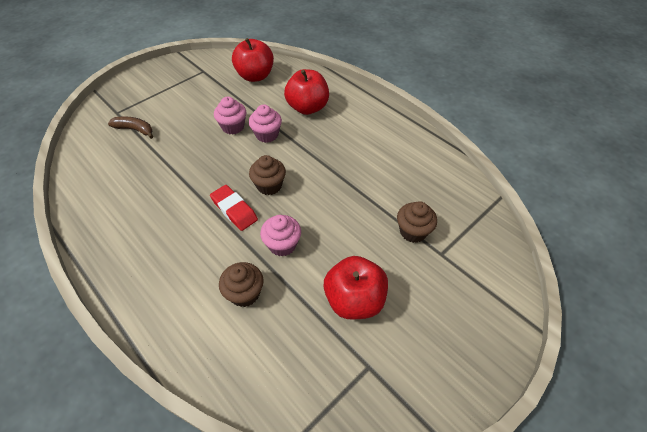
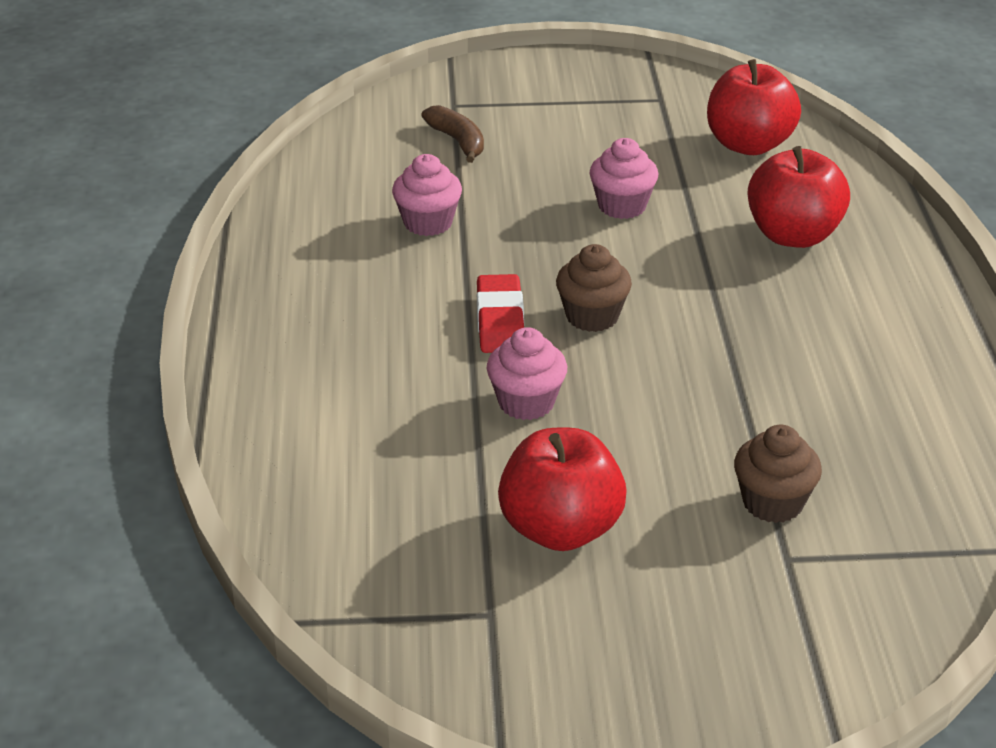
camera: 40 degrees right, 15 degrees down
brown cupcake [219,262,264,307] -> none
pink cupcake [249,104,282,143] -> pink cupcake moved to [392,154,462,236]

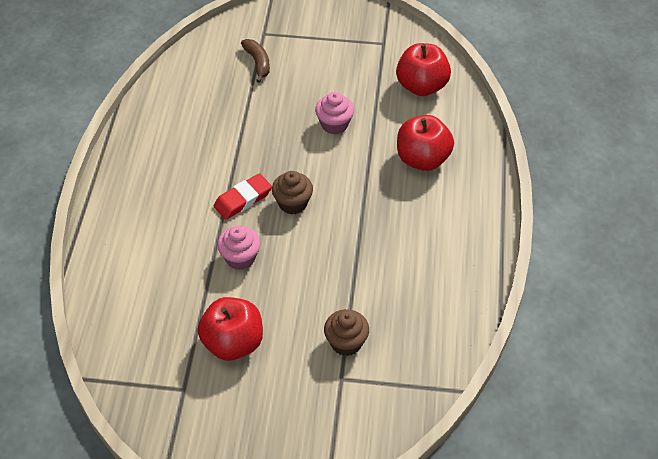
camera: 10 degrees right, 15 degrees up
pink cupcake [392,154,462,236] -> none
red eraser [477,274,524,353] -> red eraser turned 45 degrees clockwise [214,173,272,220]

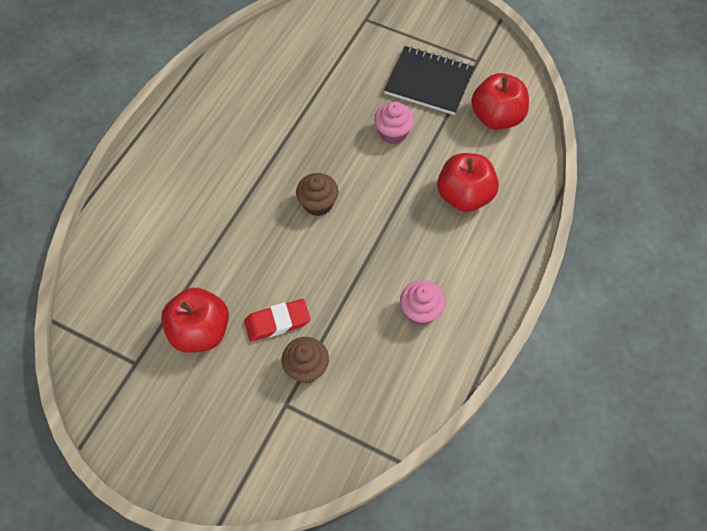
camera: 20 degrees right, 10 degrees up
red eraser [214,173,272,220] -> red eraser moved to [244,299,310,342]
pink cupcake [217,226,260,270] -> pink cupcake moved to [400,280,446,325]
brown banana [241,39,270,83] -> none
none -> black notebook [384,46,475,115]

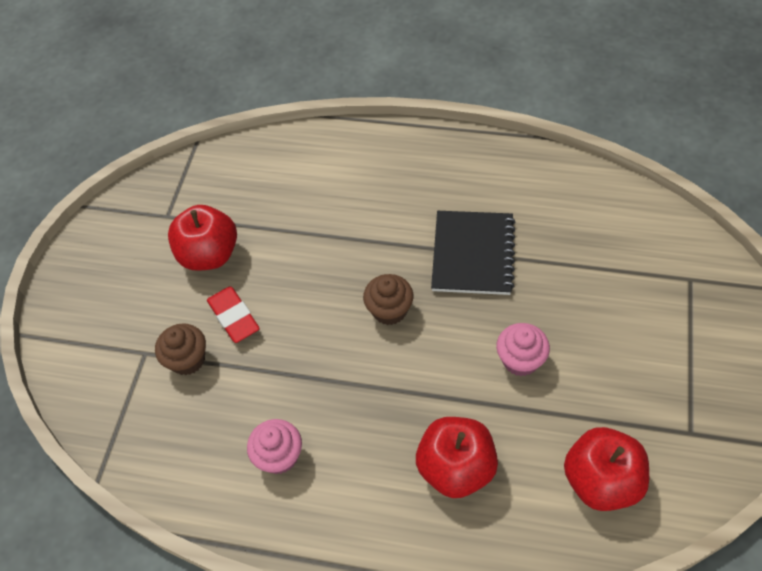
camera: 80 degrees right, 5 degrees down
black notebook [384,46,475,115] -> black notebook moved to [431,211,515,295]

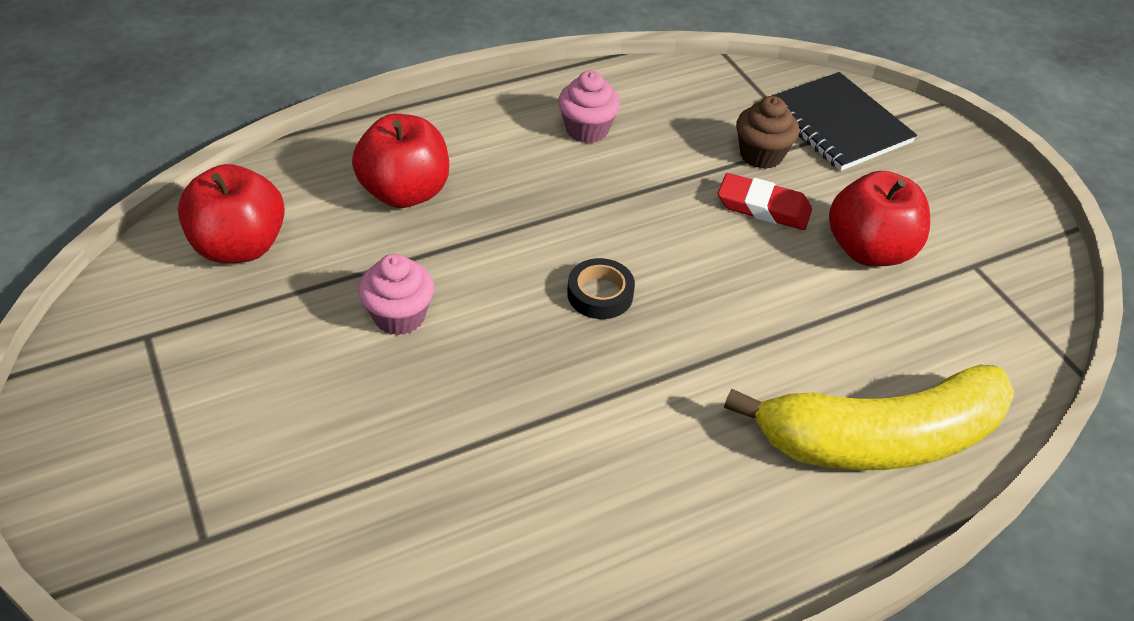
camera: 135 degrees right, 10 degrees down
brown cupcake [363,274,413,325] -> black tape [567,258,635,319]
black notebook [431,211,515,295] -> black notebook moved to [772,72,917,171]
none -> yellow banana [724,364,1014,470]

